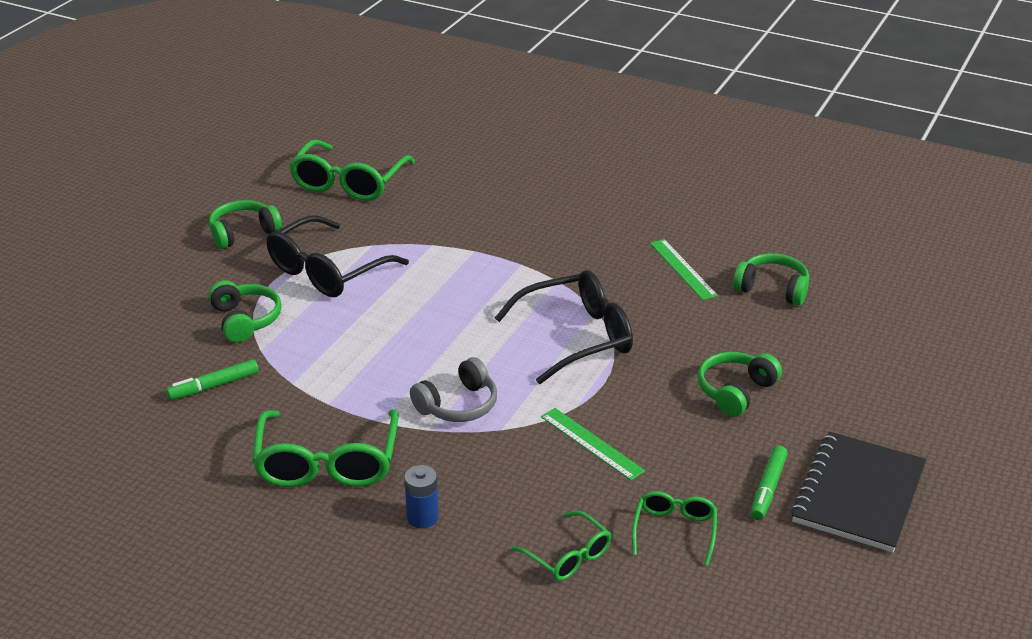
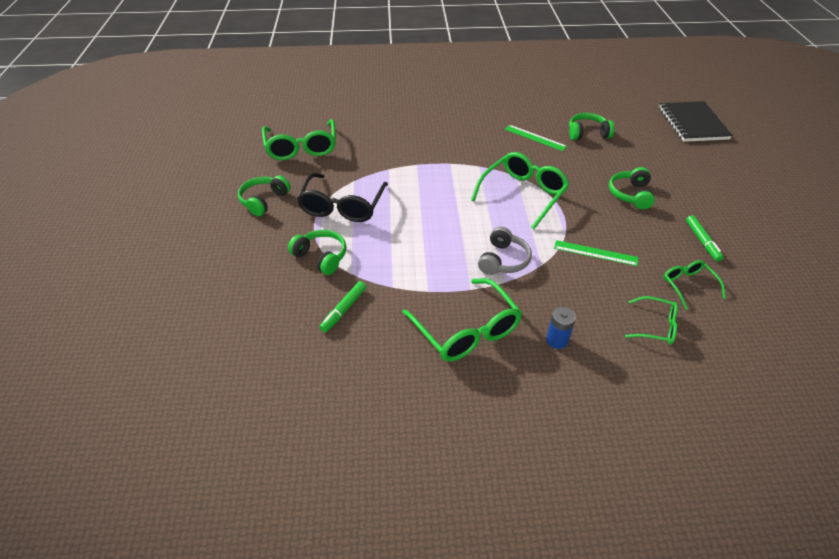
camera: 30 degrees left, 10 degrees up
black glasses [495,270,633,384] -> green glasses [471,152,570,229]
black notebook [791,431,926,552] -> black notebook moved to [659,101,733,142]

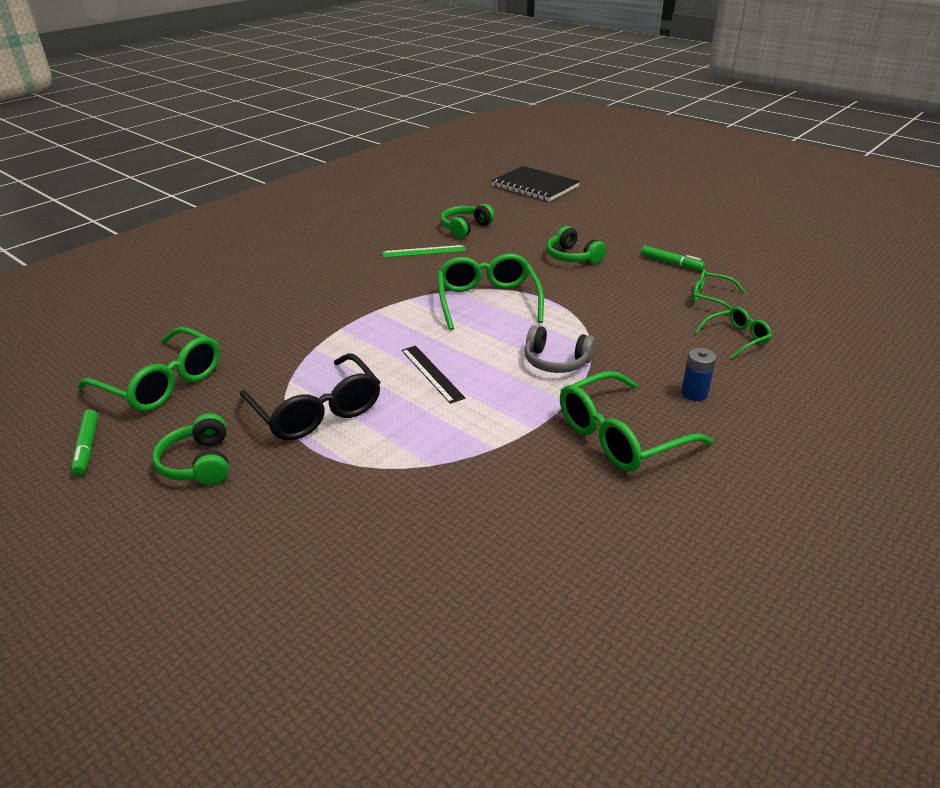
camera: 45 degrees left, 10 degrees down
green headphones [288,230,346,275] -> none
green marker [319,281,366,332] -> green marker moved to [71,410,98,476]
green glasses [402,278,522,362] -> green glasses turned 135 degrees clockwise [560,371,713,472]
grey headphones [478,227,532,275] -> grey headphones turned 135 degrees clockwise [525,325,595,373]
green ruler [554,240,638,266] -> none
none -> black ruler [401,346,465,404]

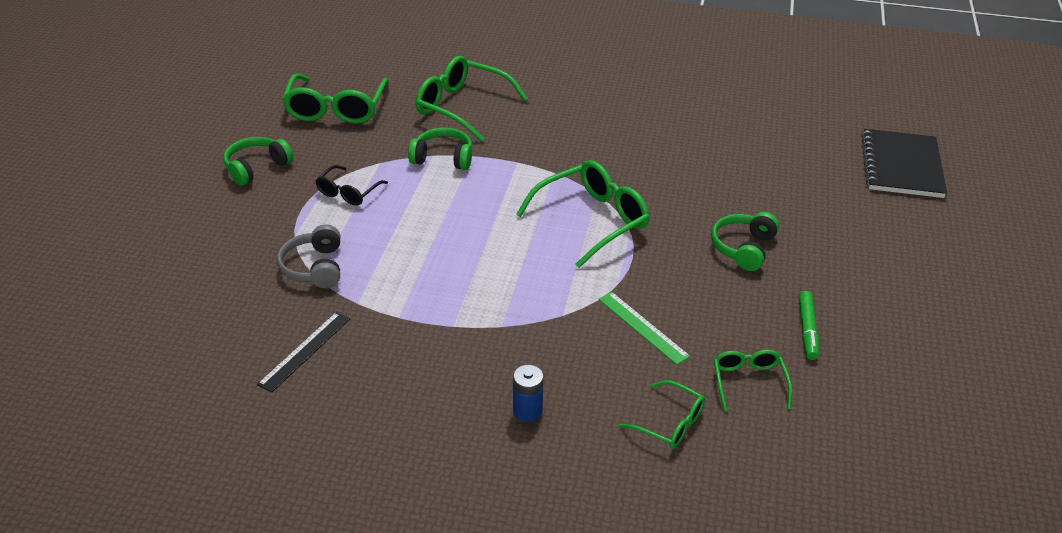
camera: 60 degrees right, 5 degrees up
green marker [71,410,98,476] -> none
black glasses [240,353,380,440] -> black glasses [316,165,388,206], size x0.55
green ruler [383,245,466,258] -> green ruler moved to [599,292,690,365]
black ruler [401,346,465,404] -> black ruler moved to [257,312,350,393]
green headphones [441,204,495,238] -> green headphones moved to [408,127,472,170]
grey headphones [525,325,595,373] -> grey headphones moved to [277,224,340,288]
green glasses [560,371,713,472] -> green glasses moved to [416,56,528,141]

